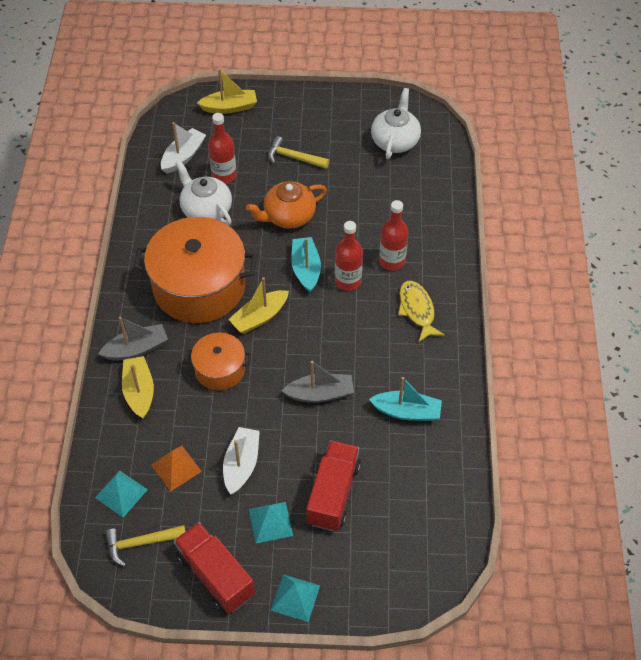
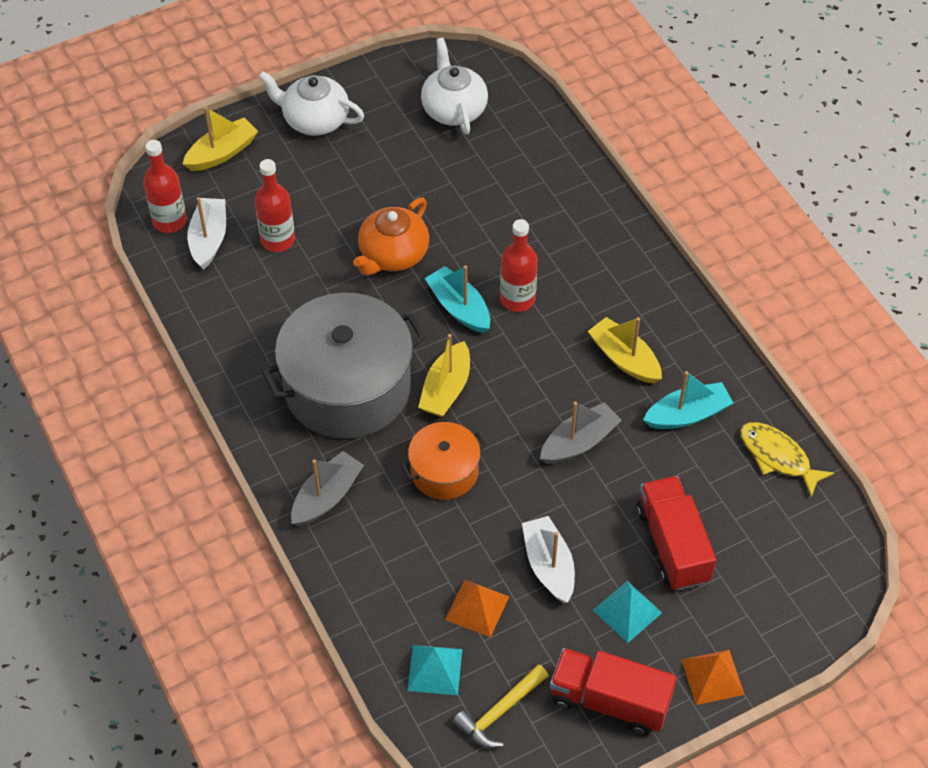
camera: 30 degrees left, 0 degrees up
yellow boat [122,356,154,419] -> yellow boat moved to [588,317,662,384]
orange pot [134,217,257,323] -> grey pot [262,293,426,439]
white teapot [175,160,232,225] -> white teapot moved to [259,71,364,135]
yellow hammer [268,136,329,169] -> none
turquoise pyramid [270,574,320,622] -> orange pyramid [682,650,745,705]
red bottle [379,200,408,271] -> red bottle moved to [143,140,187,233]
yellow fish [398,281,445,342] -> yellow fish moved to [740,422,834,497]

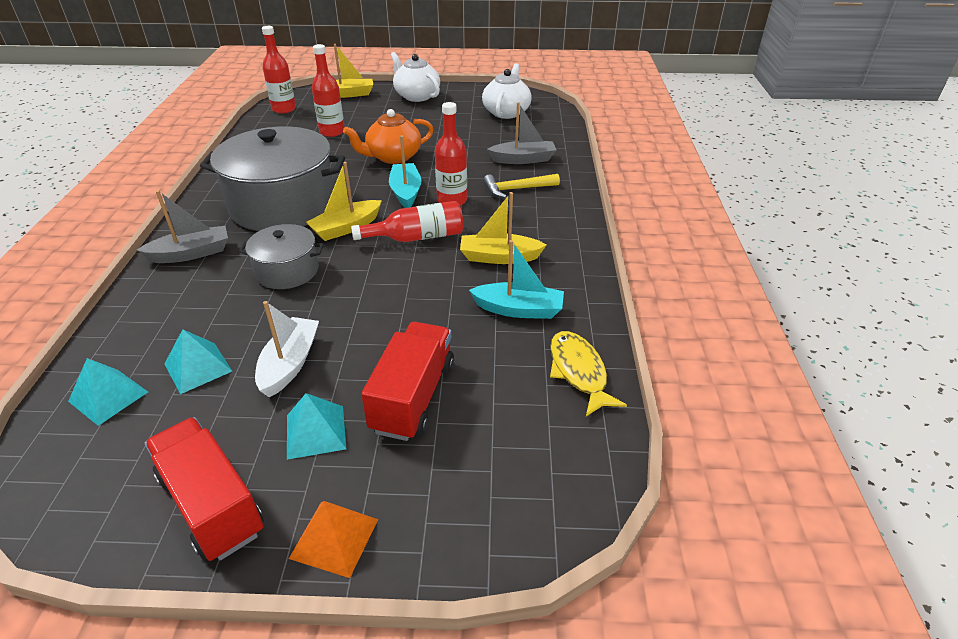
camera: 30 degrees right, 15 degrees down
white boat [187,197,226,270] -> none
orange pot [402,422,487,500] -> grey pot [239,224,324,289]
orange pyramid [445,579,509,638] -> turquoise pyramid [165,329,232,394]
yellow hammer [453,664,549,748] -> yellow hammer moved to [483,174,560,198]
grey boat [540,402,622,464] -> grey boat moved to [487,102,556,164]
yellow boat [588,317,662,384] -> yellow boat turned 75 degrees counterclockwise [460,192,546,264]
none -> red bottle [351,201,463,242]

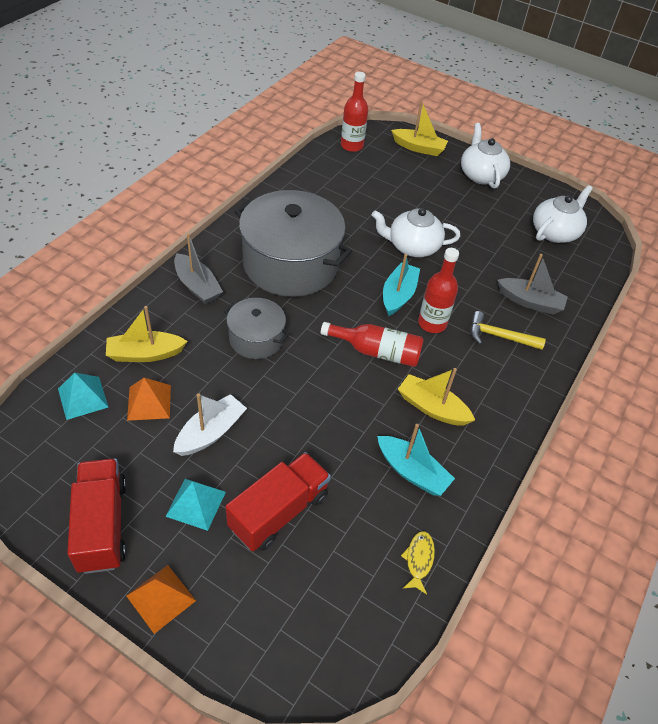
camera: 25 degrees right, 10 degrees up
grey boat [137,190,228,263] -> grey boat turned 45 degrees clockwise [174,233,223,304]
turquoise pyramid [165,329,232,394] -> orange pyramid [127,378,171,421]
yellow boat [306,162,382,241] -> yellow boat moved to [106,306,188,362]
red bottle [312,44,345,137] -> none
orange teapot [343,109,434,164] -> white teapot [372,208,460,257]
yellow fish [550,331,627,416] -> yellow fish [401,531,435,594], size x0.64

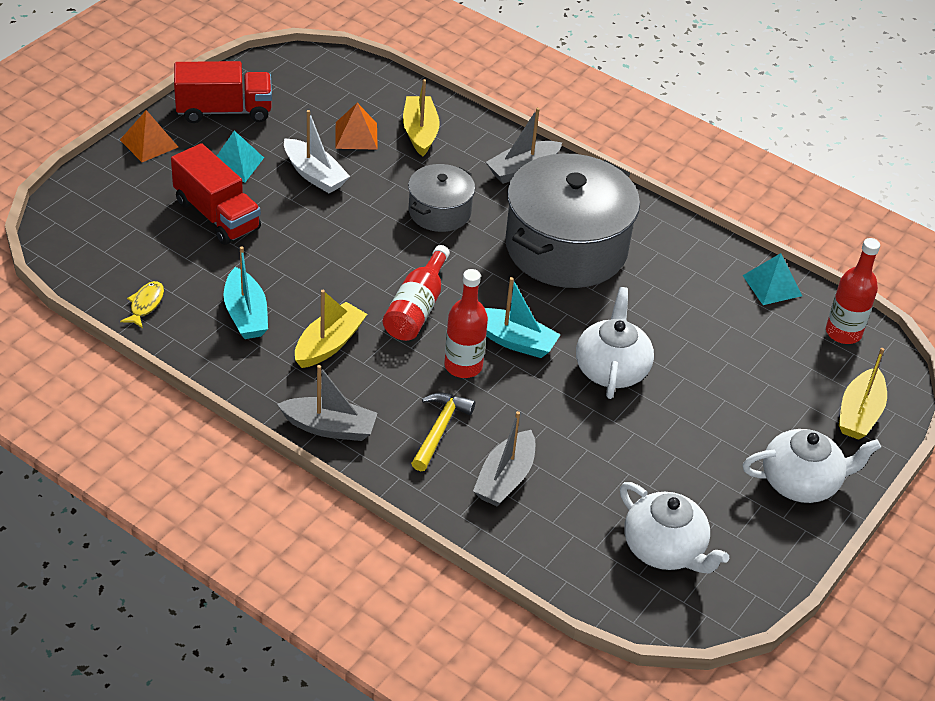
camera: 95 degrees right, 5 degrees down
turquoise pyramid [58,373,108,420] -> turquoise pyramid moved to [742,253,802,305]
turquoise boat [377,424,455,496] -> turquoise boat turned 60 degrees counterclockwise [224,246,268,339]
yellow fish [401,531,435,594] -> yellow fish turned 90 degrees counterclockwise [120,281,164,328]
none -> grey boat [277,365,377,441]

